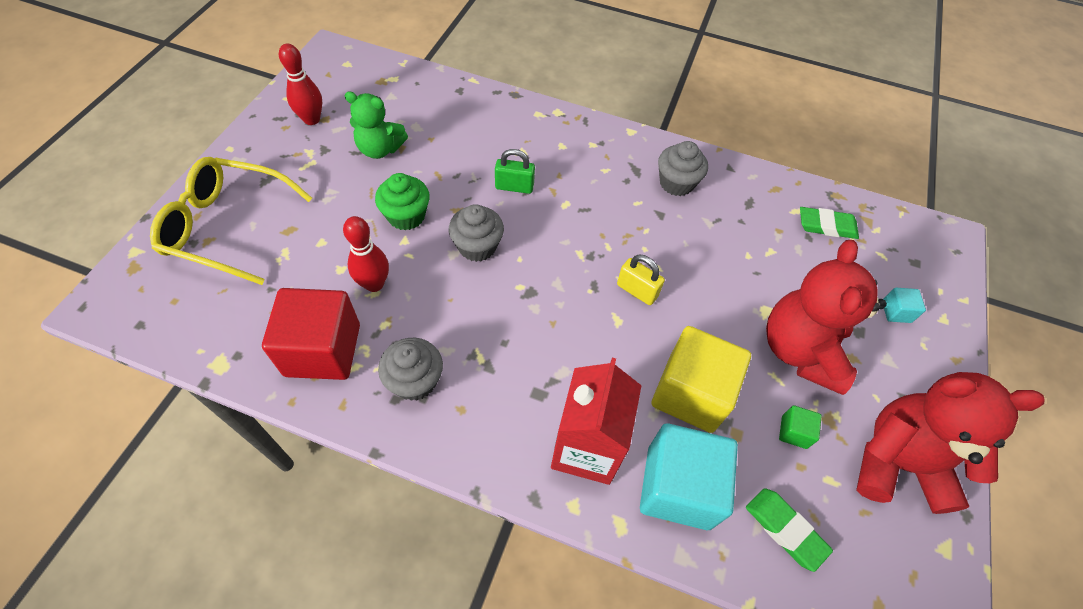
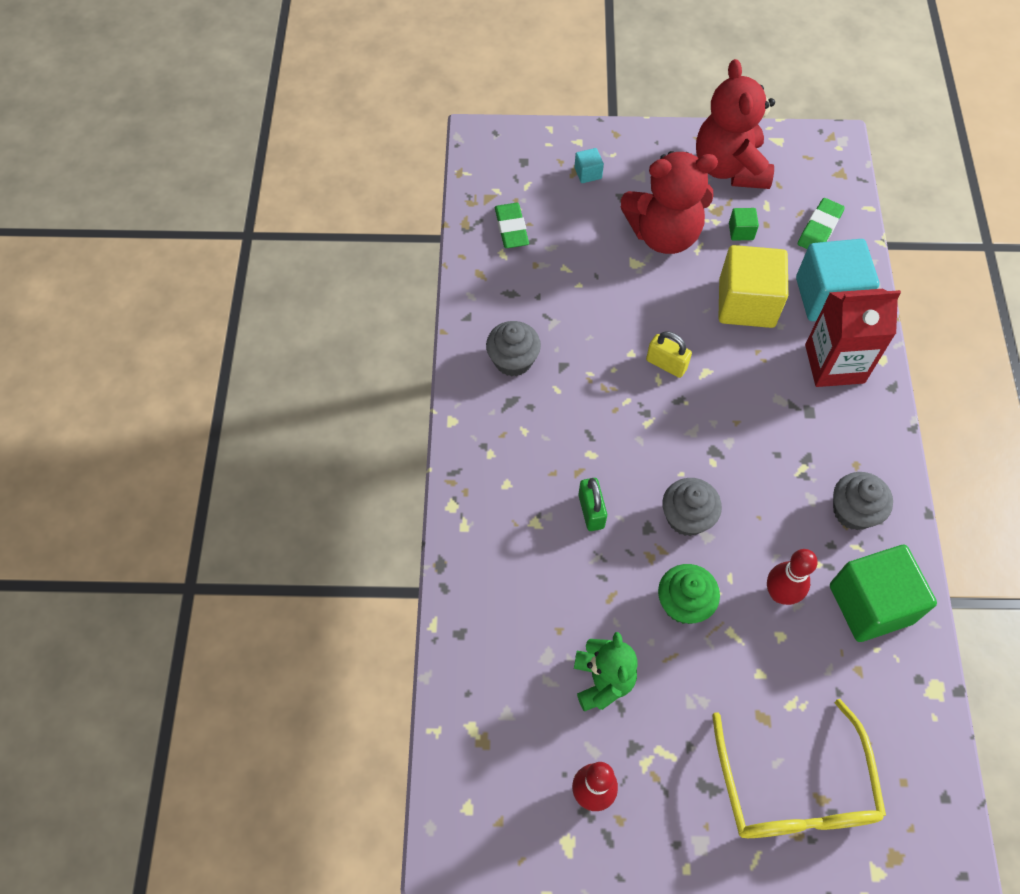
camera: 105 degrees left, 5 degrees up
red cube [262,288,360,380] -> green cube [830,545,937,642]
yellow padlock [617,255,665,305] -> yellow padlock turned 75 degrees counterclockwise [646,331,692,378]

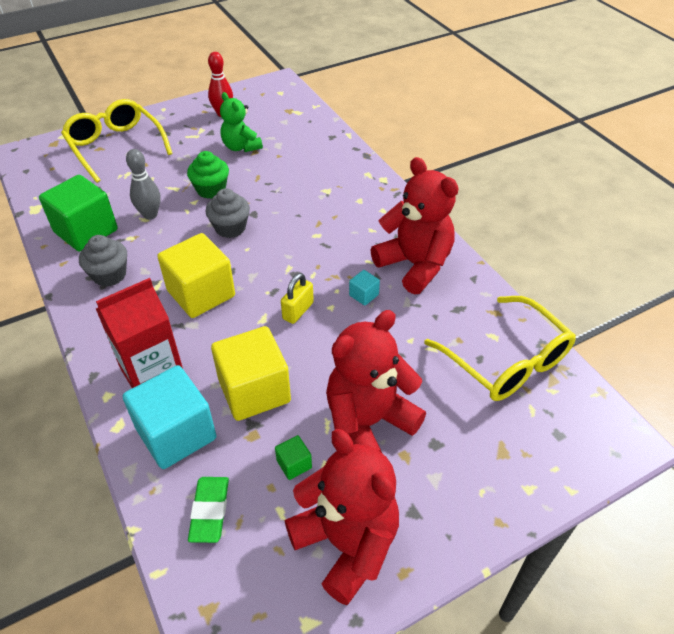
camera: 150 degrees right, 15 degrees down
grey cupcake [486,321,541,377] -> red teddy bear [371,157,459,294]
green eraser [495,203,529,248] -> yellow glasses [424,296,576,401]
turquoise cube [575,148,604,183] -> turquoise cube moved to [349,270,380,306]
green padlock [578,478,607,531] -> none
yellow padlock [646,331,692,378] -> yellow padlock turned 60 degrees counterclockwise [281,273,314,324]
red bowling pin [767,549,818,605] -> grey bowling pin [126,149,160,219]
none -> yellow cube [157,233,235,318]

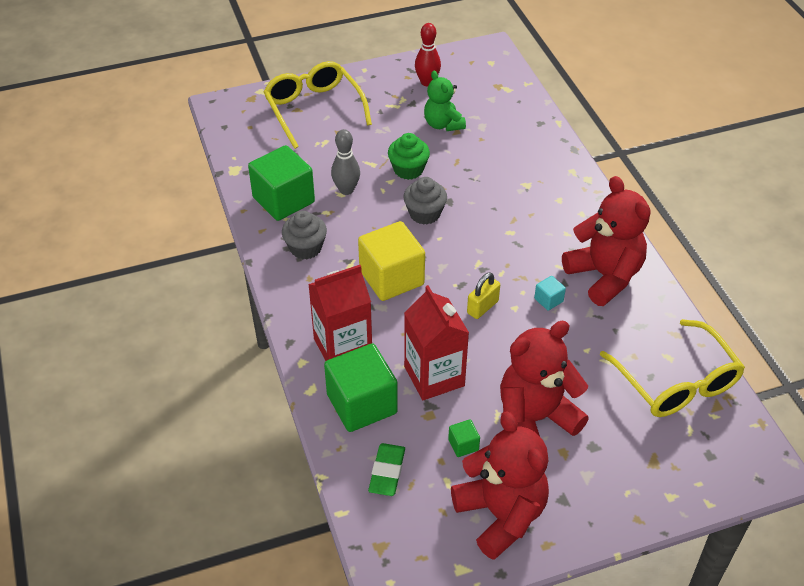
camera: 10 degrees right, 0 degrees up
turquoise cube [123,365,217,469] -> green cube [324,343,398,432]
yellow cube [211,326,291,421] -> red carton [404,285,469,400]

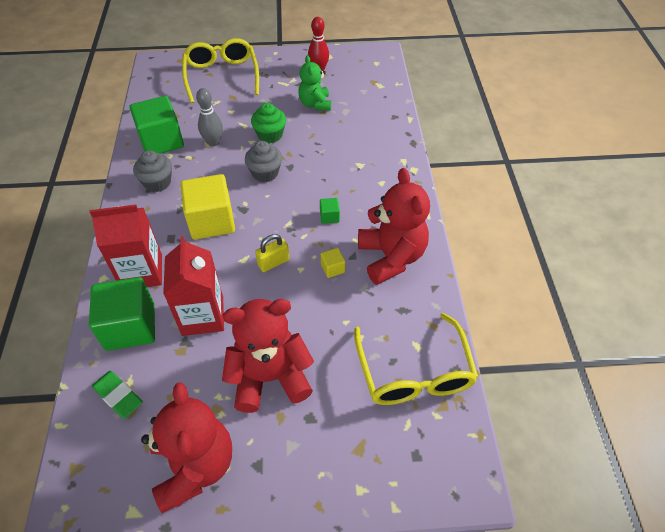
camera: 15 degrees right, 5 degrees up
green eraser [368,443,405,496] -> green eraser turned 75 degrees counterclockwise [92,371,143,419]
green cube [448,419,480,457] -> green cube moved to [320,198,340,224]
turquoise cube [534,276,566,311] -> yellow cube [321,248,345,278]

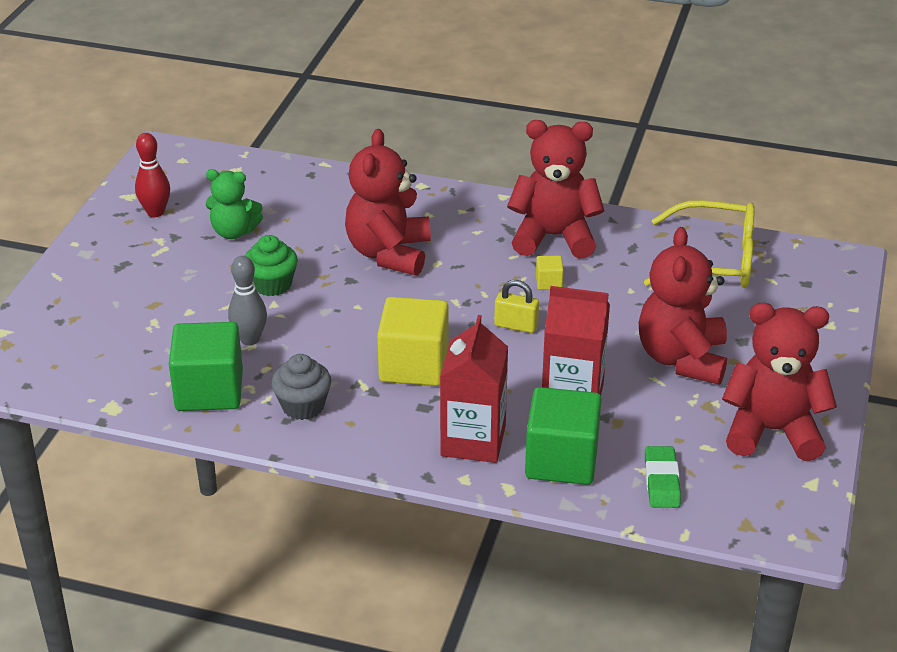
camera: 70 degrees left, 15 degrees down
green eraser [92,371,143,419] -> green eraser turned 60 degrees counterclockwise [645,446,681,508]
yellow glasses [182,38,259,103] -> none
grey cupcake [245,141,282,182] -> none
yellow padlock [255,234,290,272] -> yellow padlock turned 60 degrees counterclockwise [494,280,539,333]
green cube [320,198,340,224] -> none
none -> red teddy bear [345,129,431,276]

